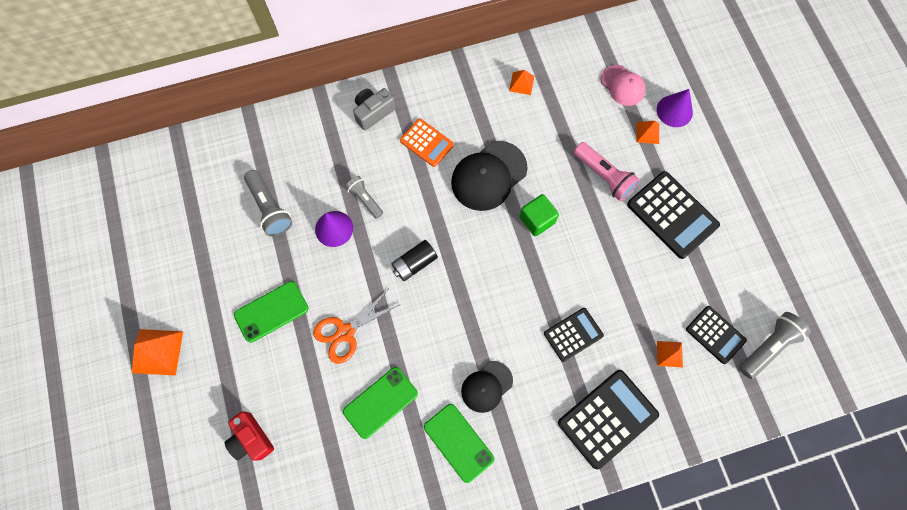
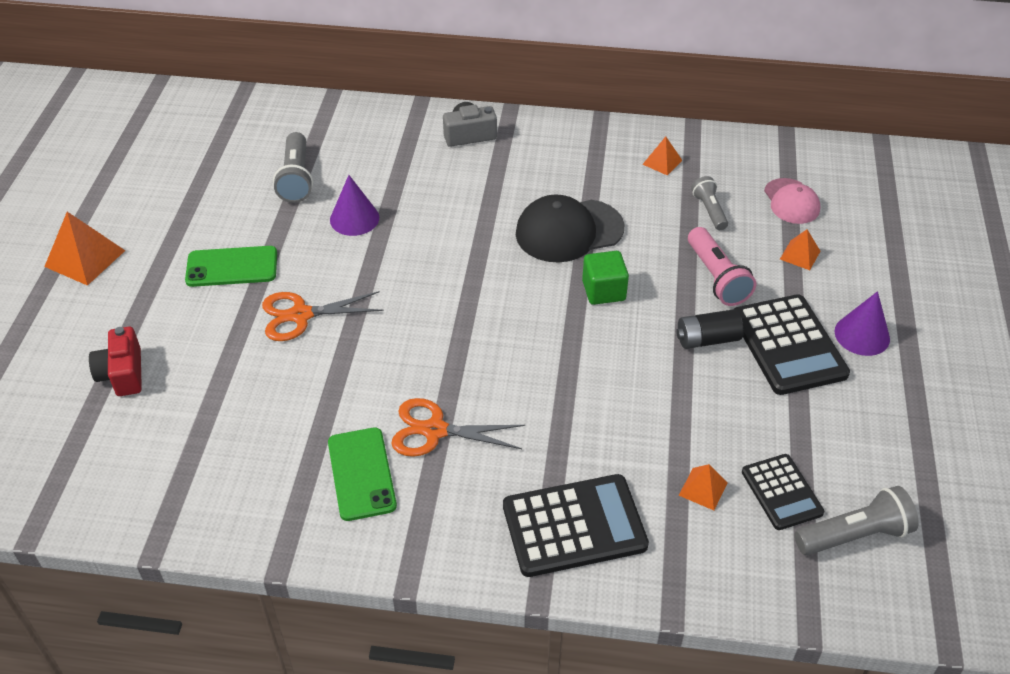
camera: 25 degrees right, 25 degrees down
green phone [343,367,418,439] -> none
grey flashlight [345,176,383,219] -> grey flashlight moved to [691,176,728,230]
black battery [391,240,438,281] -> black battery moved to [676,309,743,349]
orange calculator [400,118,454,167] -> none
black cap [461,361,513,413] -> orange scissors [391,398,525,457]
black calculator [544,308,604,362] -> none
purple cone [657,89,693,127] -> purple cone moved to [834,291,890,356]

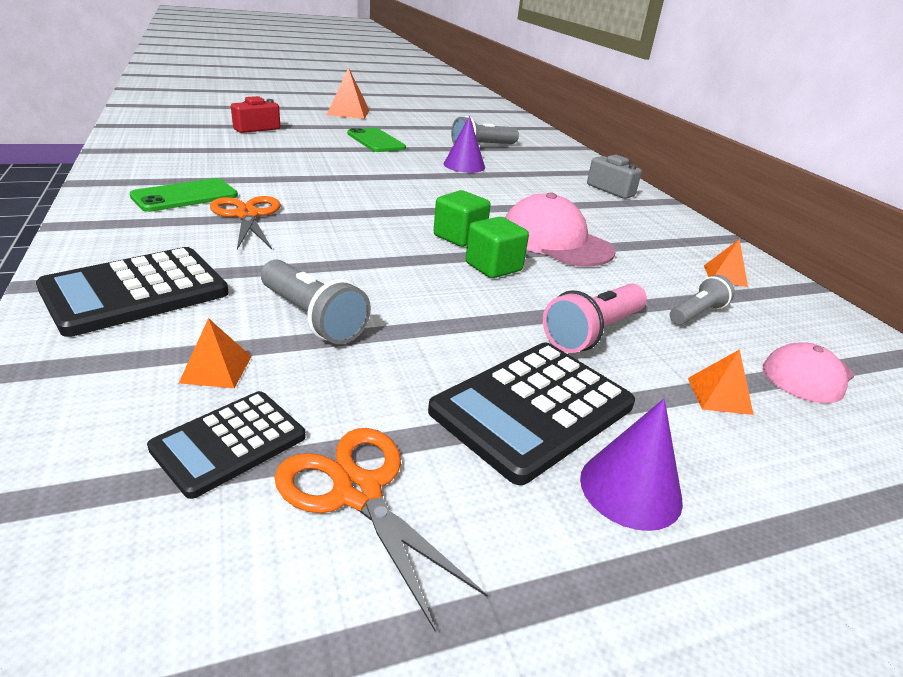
camera: 60 degrees right, 15 degrees down
orange scissors [262,291,384,341] -> orange scissors moved to [274,428,488,632]
black calculator [503,474,649,577] -> black calculator turned 90 degrees clockwise [36,247,229,337]
black cap [516,195,624,263] -> pink cap [505,193,616,266]
black battery [676,309,743,349] -> none
grey flashlight [795,486,919,555] -> grey flashlight moved to [261,259,371,344]
none -> green cube [434,190,491,247]

